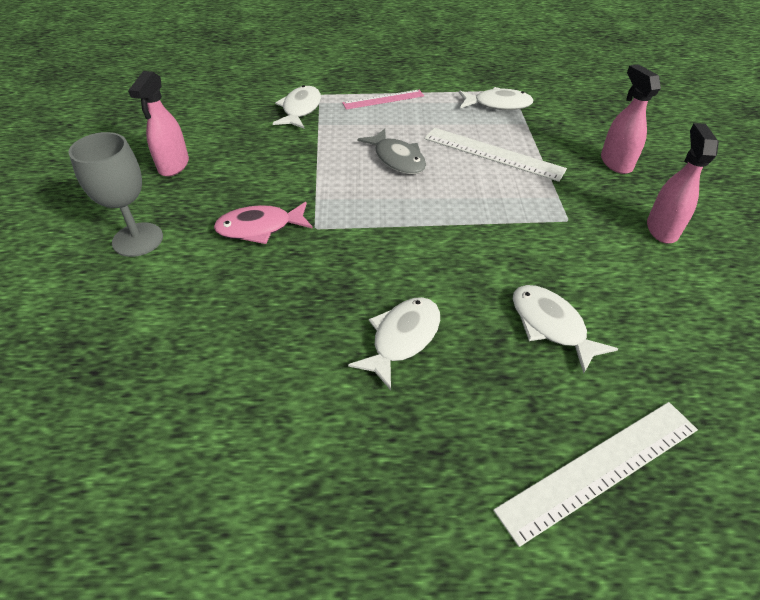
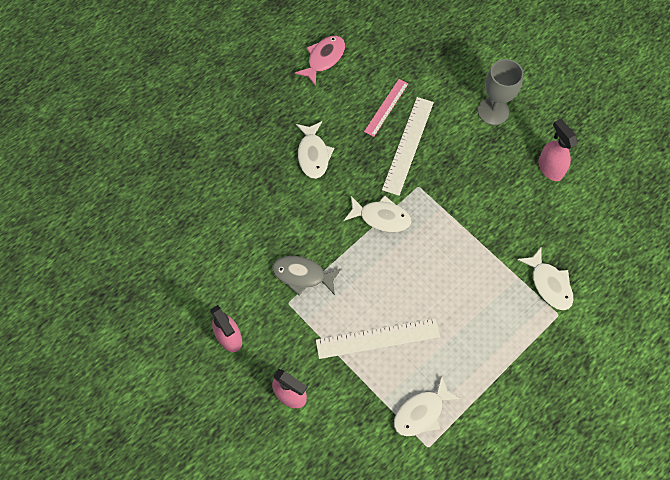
camera: 140 degrees right, 20 degrees up
pink fish [214,202,313,244] -> pink fish moved to [295,36,345,86]
pink ruler [342,90,424,110] -> pink ruler moved to [364,79,408,137]
grey fish [357,129,426,175] -> grey fish moved to [272,256,342,295]
white ruler [493,402,698,547] -> white ruler moved to [382,97,434,196]
white fish [513,285,618,374] -> white fish moved to [344,195,412,232]

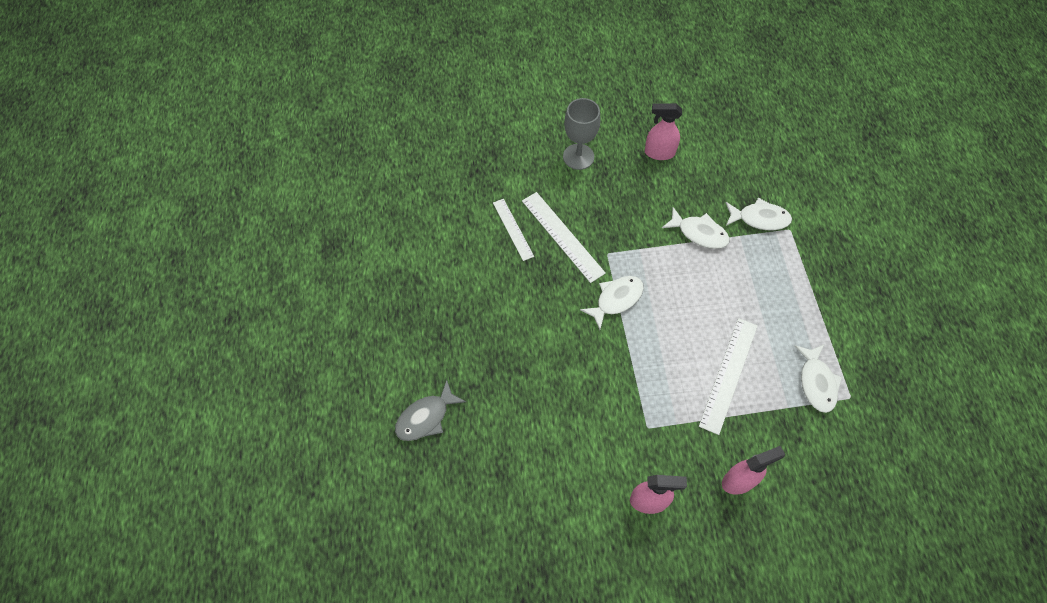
camera: 55 degrees left, 5 degrees down
grey fish [272,256,342,295] -> grey fish moved to [395,380,466,441]
pink fish [295,36,345,86] -> none
white fish [296,121,334,179] -> white fish moved to [662,207,730,249]
pink ruler [364,79,408,137] -> white ruler [493,199,534,261]

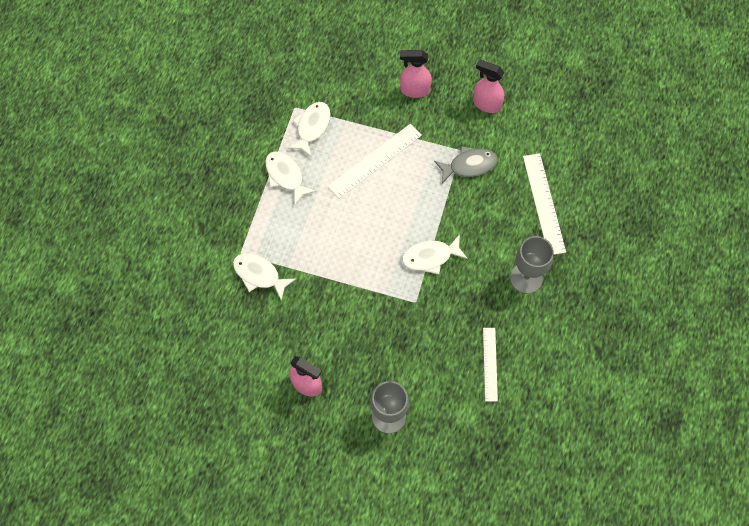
camera: 155 degrees left, 5 degrees up
grey fish [395,380,466,441] -> grey fish moved to [434,146,498,184]
white ruler [522,192,606,283] -> white ruler moved to [523,153,566,255]
white fish [662,207,730,249] -> white fish moved to [265,151,317,205]
none -> grey goblet [510,236,554,294]

